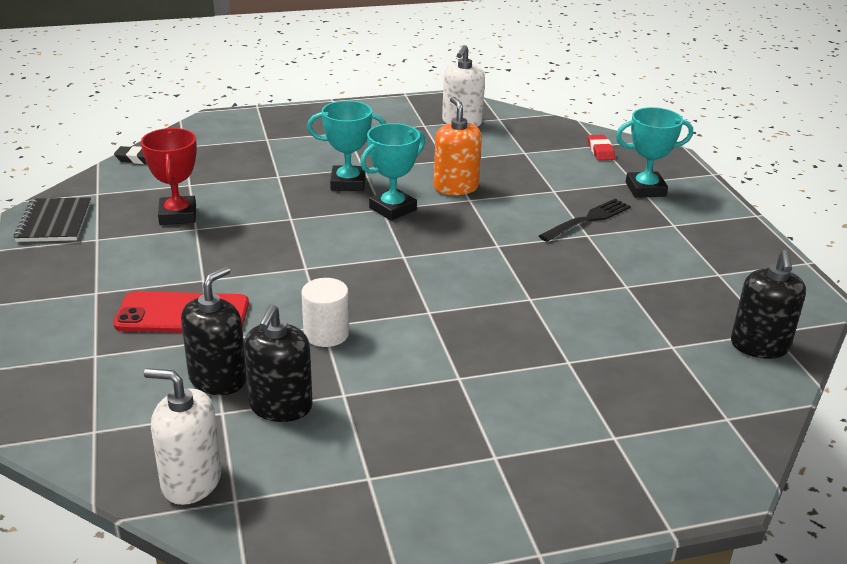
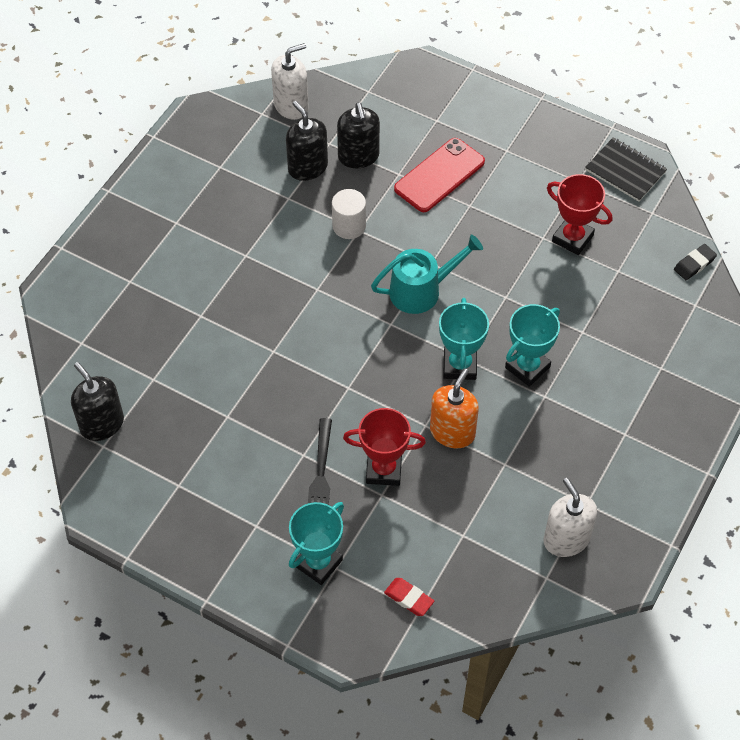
camera: 135 degrees right, 25 degrees up
orange soap dispenser [434,97,482,195] -> orange soap dispenser turned 90 degrees counterclockwise [430,368,479,448]
none -> red trophy [343,408,426,486]
none -> turquoise watering can [371,235,483,314]

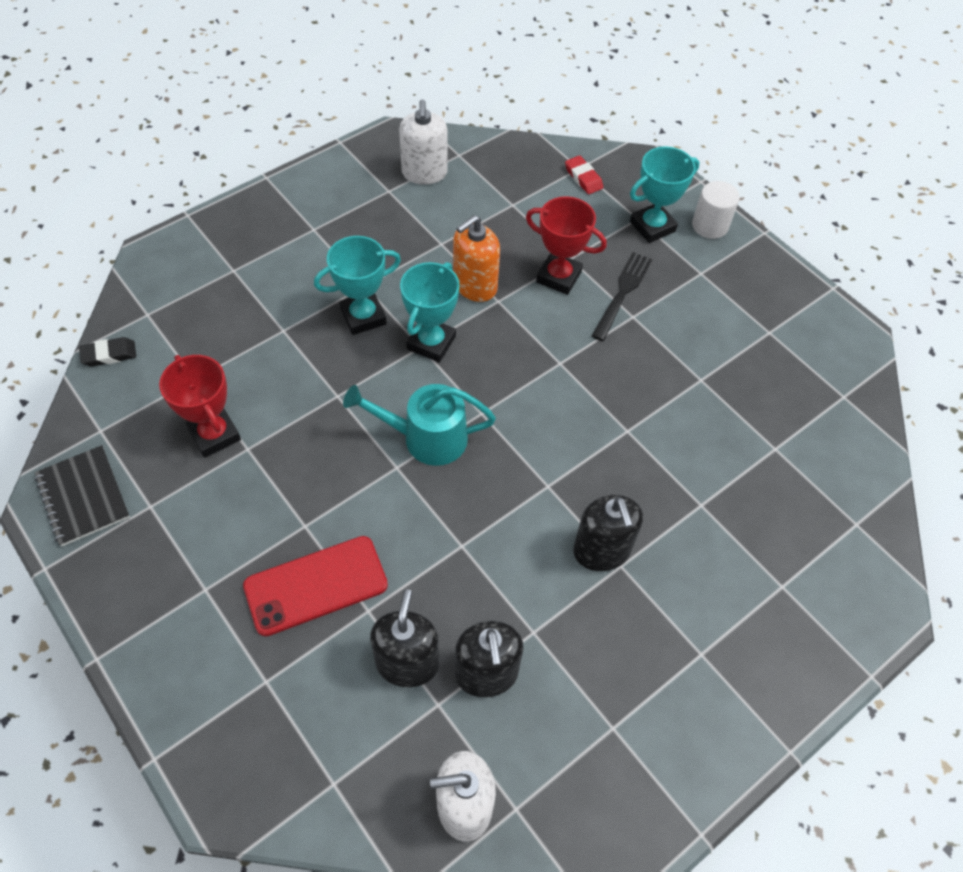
camera: 160 degrees left, 0 degrees up
black soap dispenser [71,362,124,441] -> black soap dispenser moved to [573,495,643,571]
white cylinder [332,189,366,239] -> white cylinder moved to [692,181,740,239]

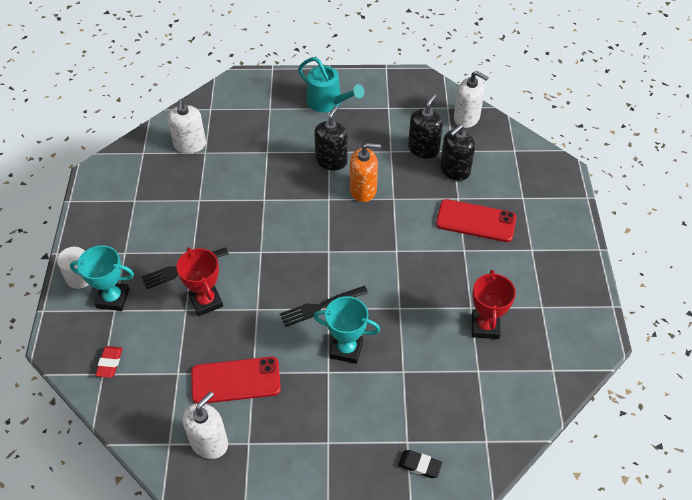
camera: 140 degrees left, 5 degrees down
black notebook [35,445,130,546] -> none
black eraser [79,337,136,367] -> black eraser moved to [398,450,442,478]
turquoise watering can [343,384,496,466] -> turquoise watering can moved to [298,57,364,112]
turquoise trophy [400,262,459,362] -> black fork [280,286,368,327]
orange soap dispenser [453,215,500,302] -> orange soap dispenser moved to [350,143,381,202]
none -> white soap dispenser [167,99,206,154]
none -> red phone [191,357,281,403]

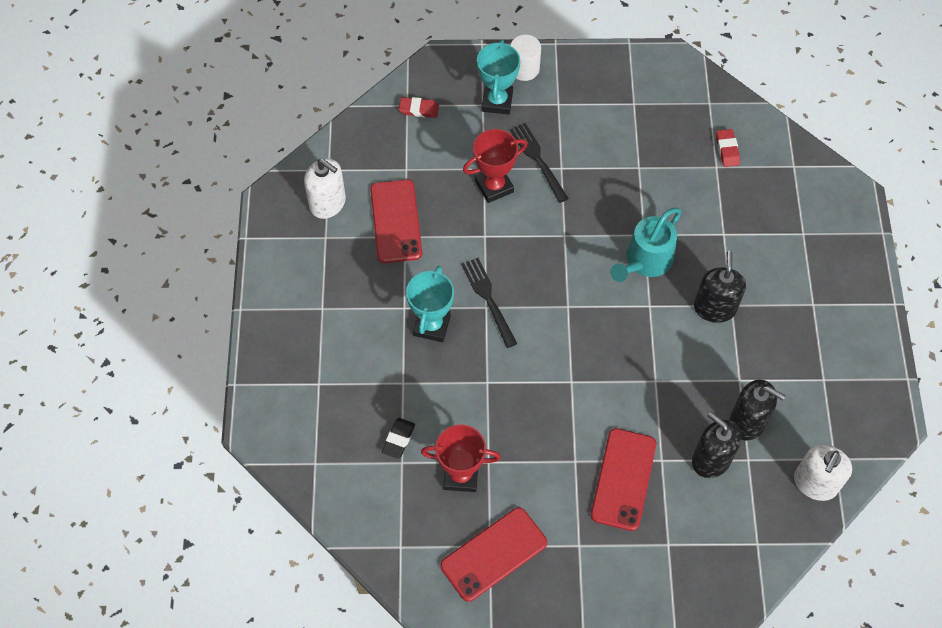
camera: 90 degrees right, 10 degrees up
white soap dispenser [167,99,206,154] -> red eraser [716,129,740,167]
turquoise watering can [298,57,364,112] -> turquoise watering can moved to [610,208,681,282]
black soap dispenser [314,105,348,171] -> black soap dispenser turned 105 degrees counterclockwise [694,251,746,323]
orange soap dispenser [350,143,381,202] -> none
black eraser [398,450,442,478] -> black eraser moved to [382,418,415,459]
none -> red phone [440,507,547,602]

